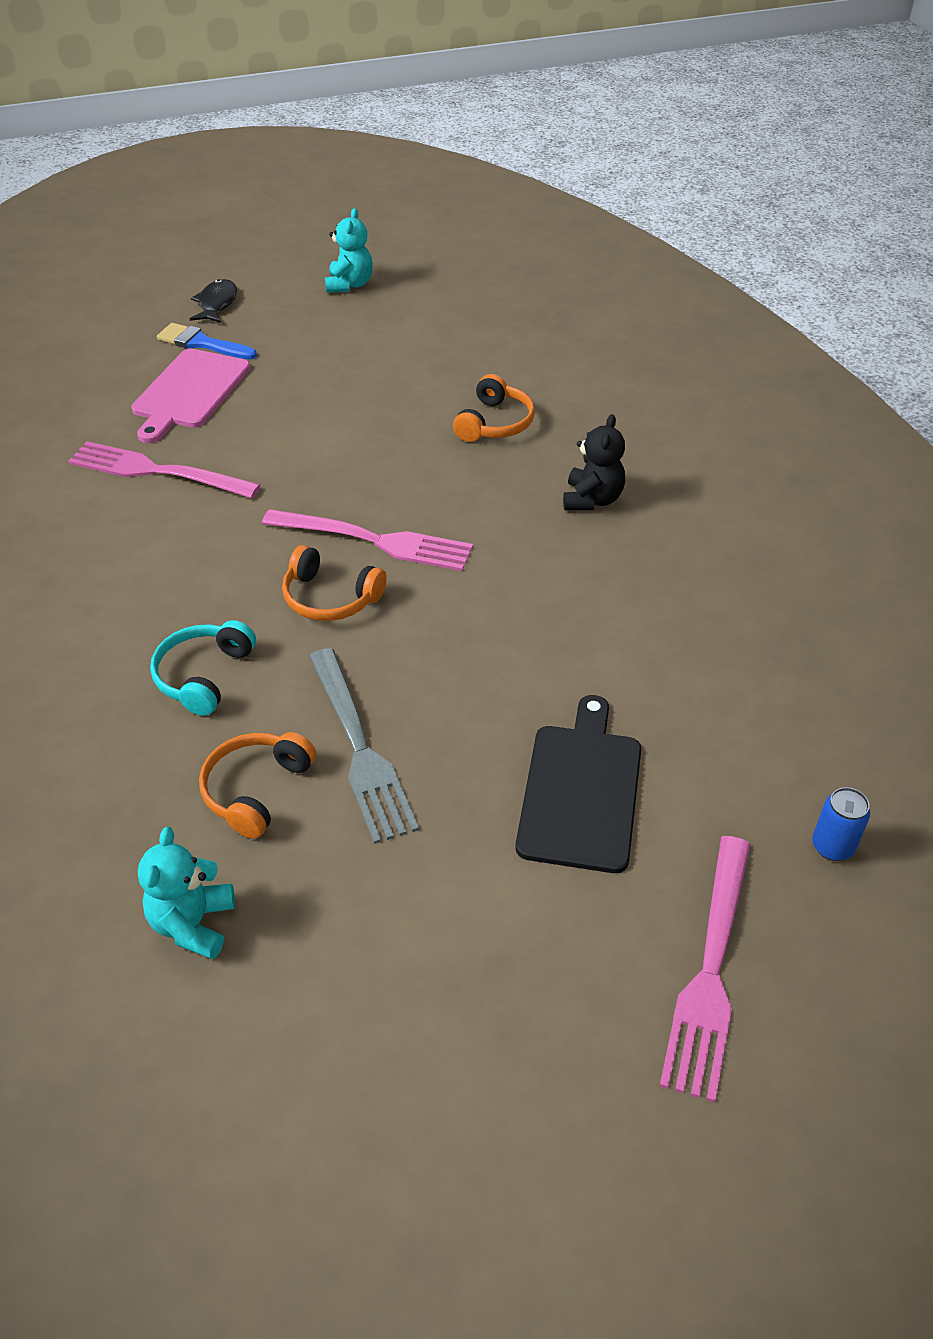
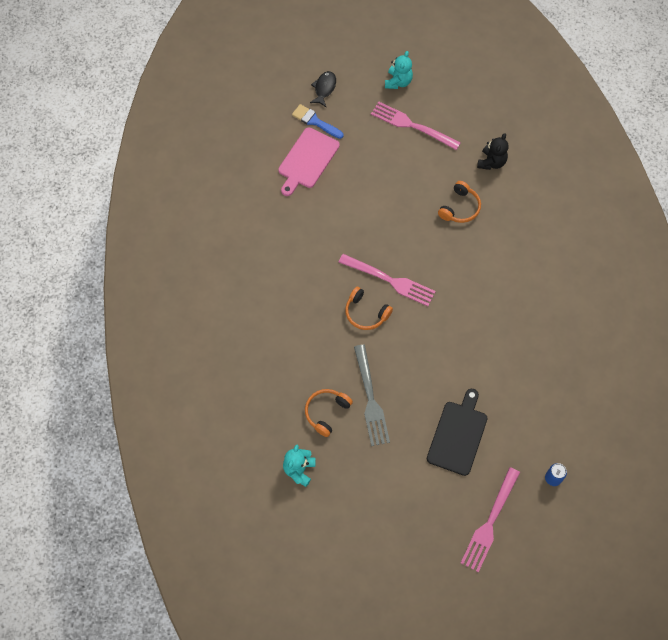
camera: 10 degrees right, 20 degrees up
pink fork [68,441,261,498] -> pink fork moved to [371,101,461,150]
turquoise headphones [150,620,256,716] -> none
black teddy bear [563,414,625,510] -> black teddy bear moved to [477,133,509,170]

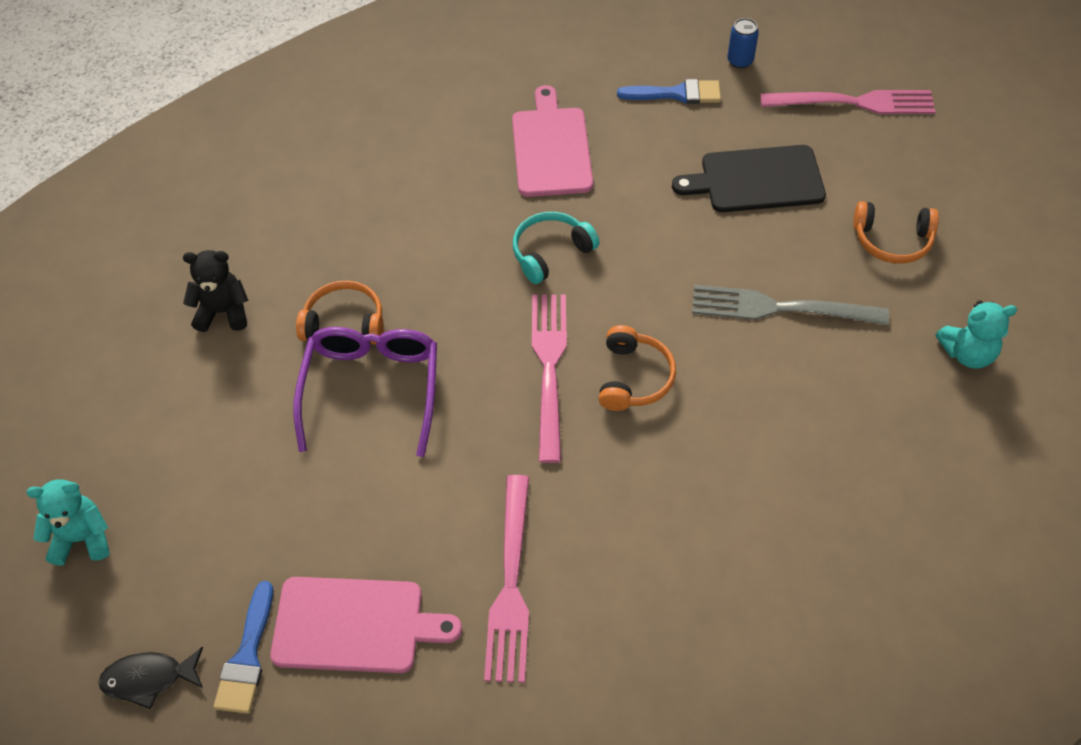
camera: 115 degrees left, 10 degrees down
orange headphones [305,389,353,437] -> orange headphones moved to [853,201,939,264]
grey fork [354,345,390,446] -> grey fork turned 135 degrees counterclockwise [692,285,889,325]
pink fork [371,101,461,150] -> pink fork moved to [484,475,529,683]
none -> purple glasses [293,327,437,457]
none -> pink cutting board [512,85,593,197]
none -> turquoise headphones [513,212,599,284]
none -> blue brush [617,79,721,104]

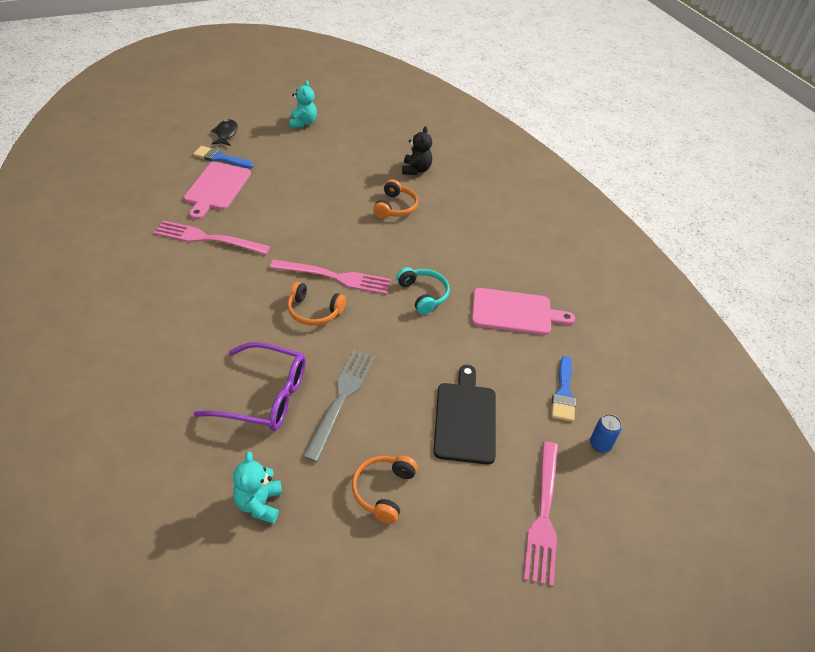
camera: 95 degrees right, 10 degrees down
purple glasses [293,327,437,457] -> purple glasses moved to [193,342,306,431]

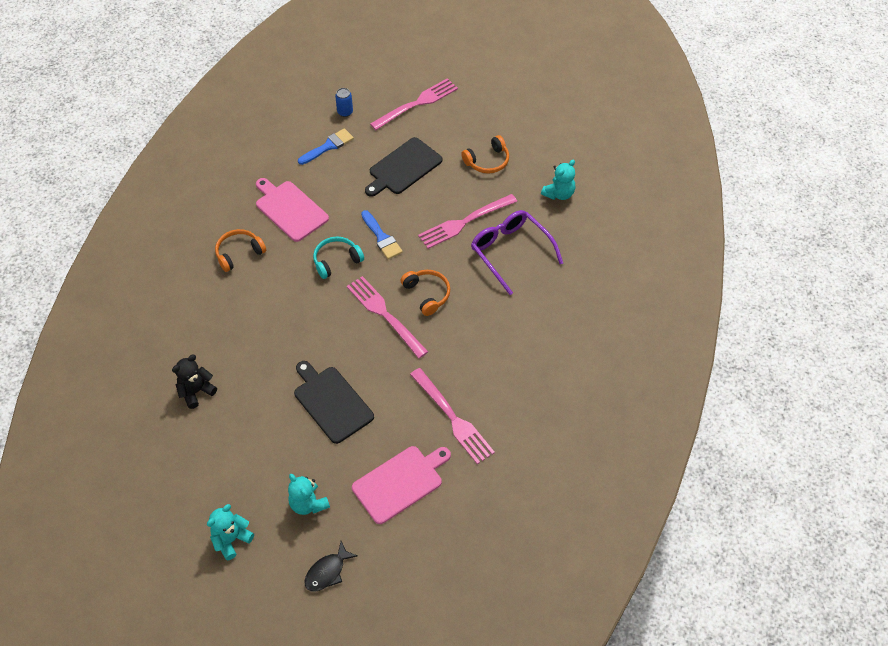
camera: 135 degrees left, 10 degrees up
blue brush [193,146,254,169] -> blue brush moved to [361,210,403,259]
grey fork [303,350,376,462] -> pink fork [418,194,517,249]
orange headphones [373,179,418,219] -> orange headphones moved to [215,229,266,272]
turquoise headphones [396,267,450,314] -> turquoise headphones turned 45 degrees clockwise [313,236,364,279]
none -> turquoise teddy bear [288,474,330,515]
none -> black cutting board [294,361,374,444]

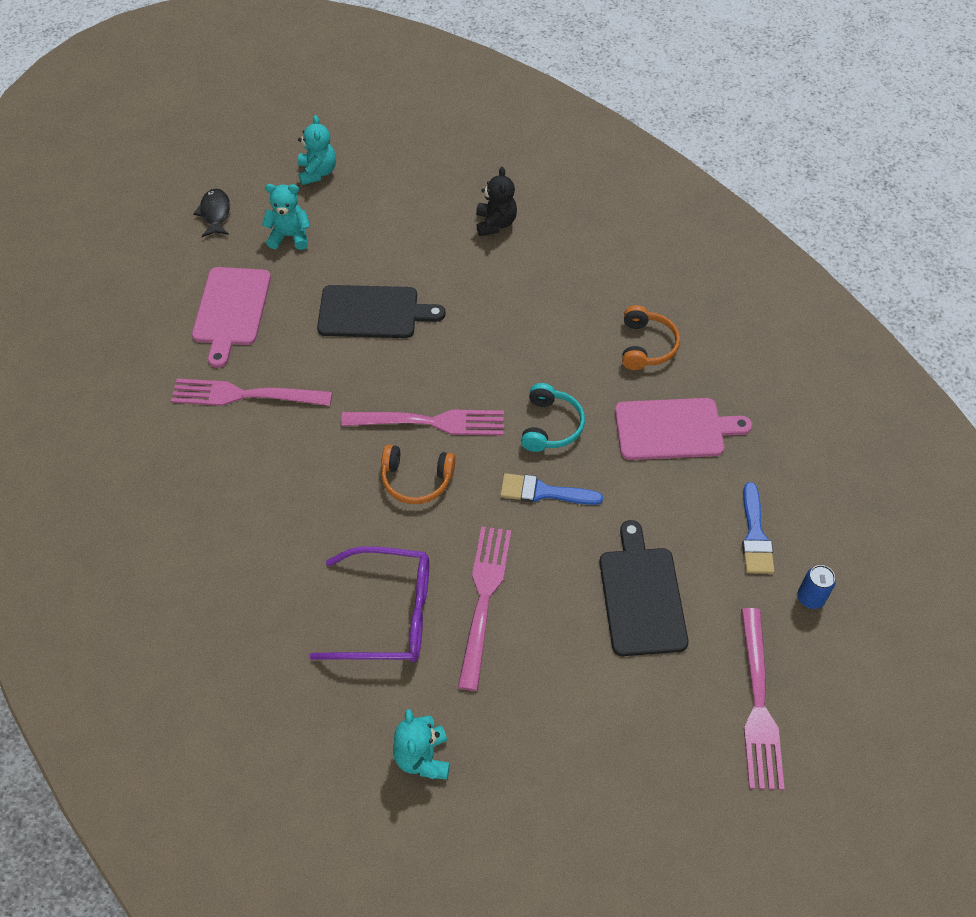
camera: 130 degrees right, 0 degrees up
orange headphones [461,135,509,174] -> none

